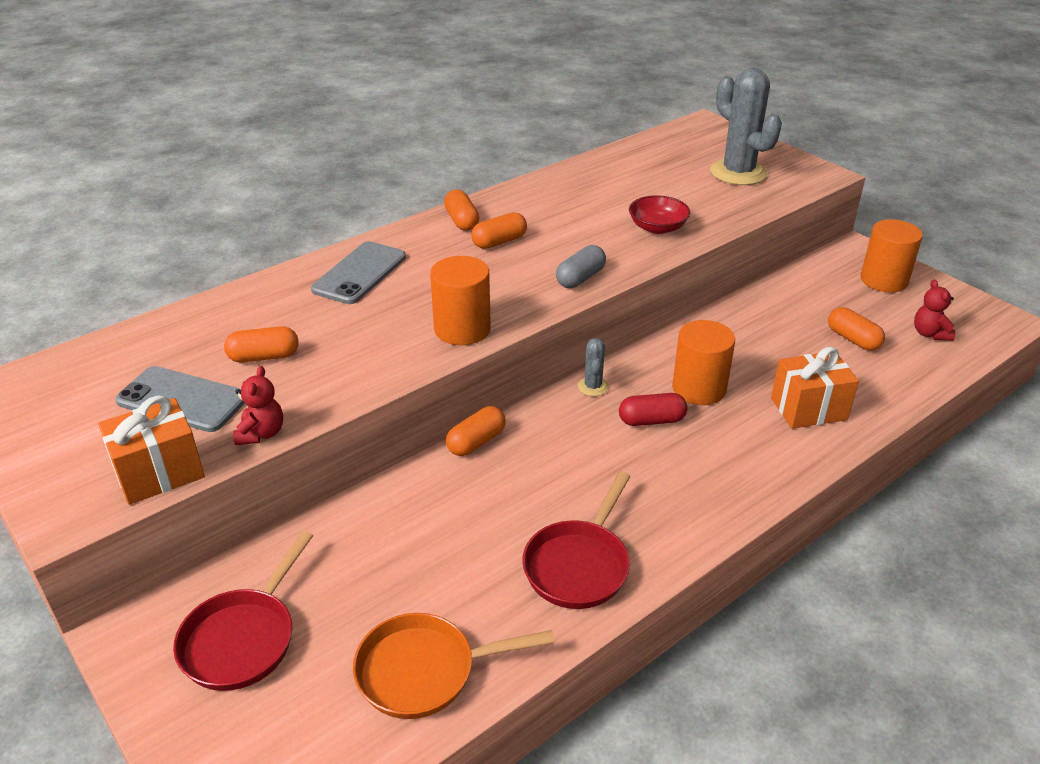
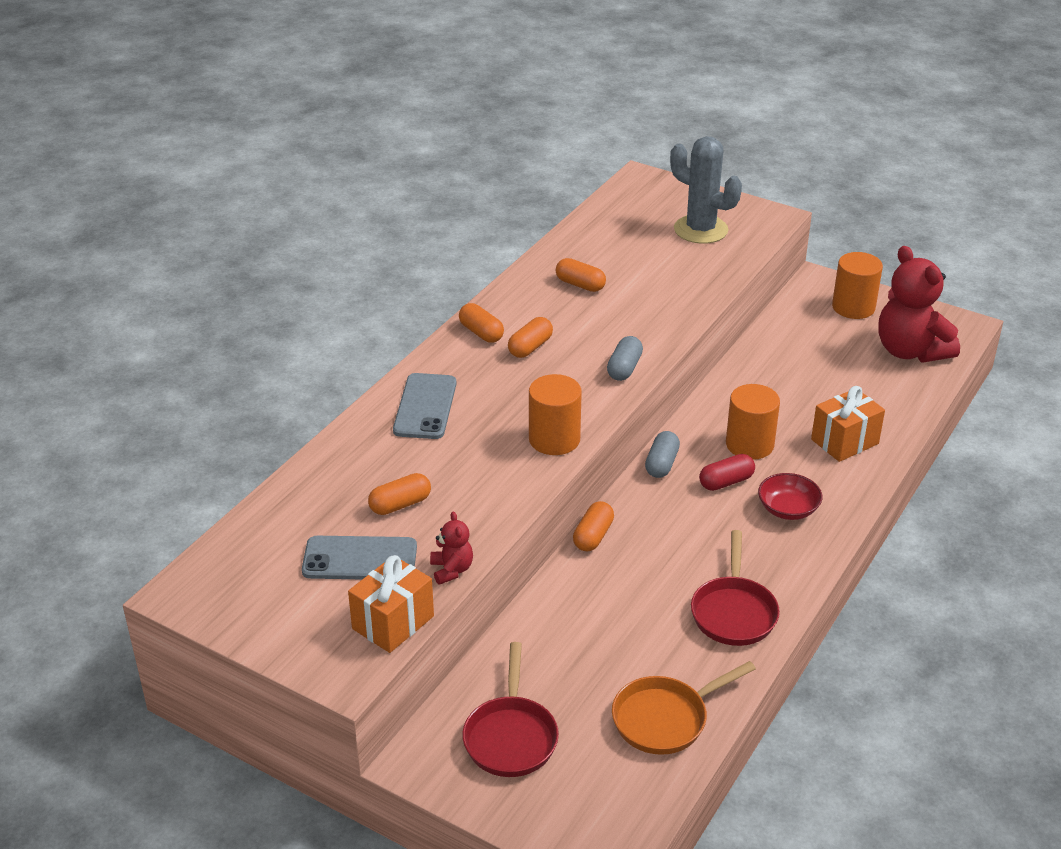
camera: 20 degrees left, 0 degrees up
grey cactus [578,338,609,396] -> grey capsule [645,431,680,478]
red bowl [629,195,690,234] -> red bowl moved to [758,473,822,520]
orange capsule [828,307,885,351] -> orange capsule moved to [556,258,606,292]
red teddy bear [914,280,955,341] -> red teddy bear [878,246,960,362], size x2.23

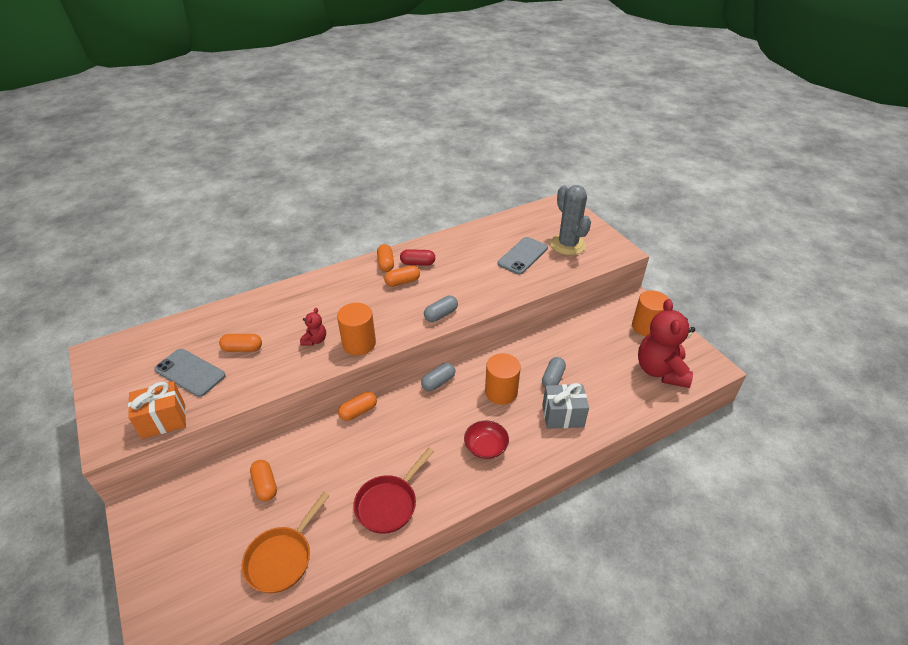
camera: 30 degrees right, 5 degrees up
grey phone [393,373,457,439] -> grey phone moved to [498,237,548,275]
red teddy bear [430,511,473,585] -> red teddy bear moved to [300,308,326,346]
red pan [462,642,559,777] -> none
orange capsule [556,258,606,292] -> orange capsule moved to [250,460,277,501]
orange pan [612,661,756,755] -> orange pan turned 60 degrees counterclockwise [242,492,330,593]
red capsule [699,454,755,491] -> red capsule moved to [400,249,435,266]
orange gift [811,386,885,462] -> grey gift [542,383,589,429]
none -> grey capsule [542,357,566,387]

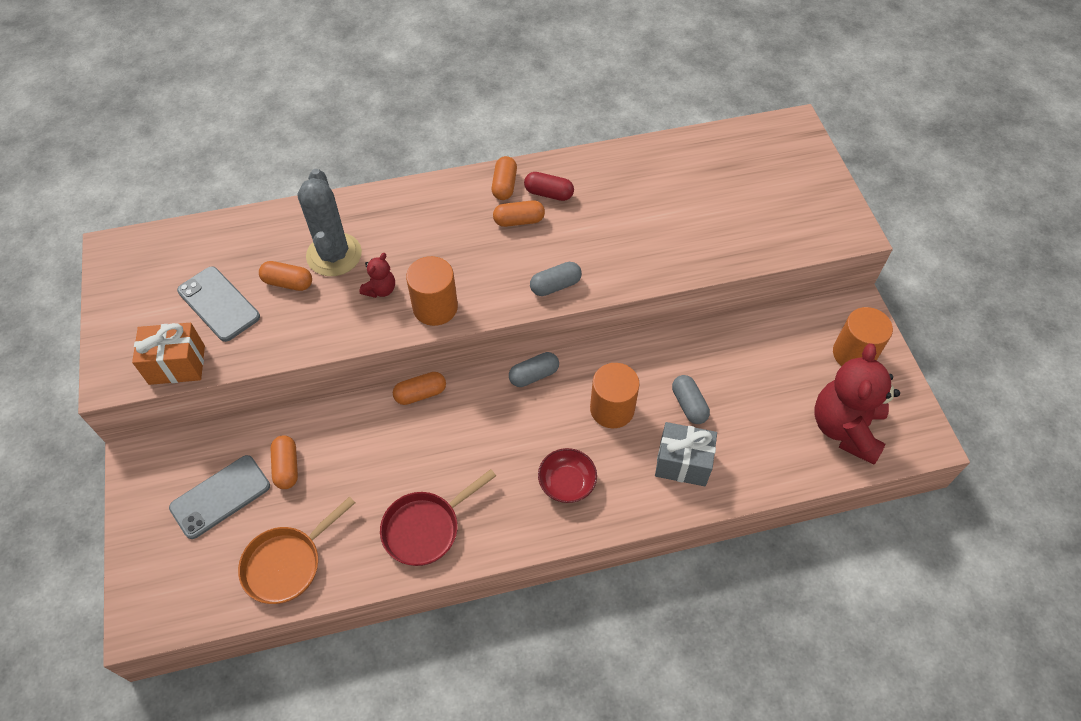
camera: 15 degrees right, 15 degrees up
grey phone [498,237,548,275] -> grey phone moved to [169,455,270,539]
grey capsule [542,357,566,387] -> grey capsule turned 60 degrees counterclockwise [672,375,710,424]
grey cactus [550,185,591,255] -> grey cactus moved to [297,169,362,276]

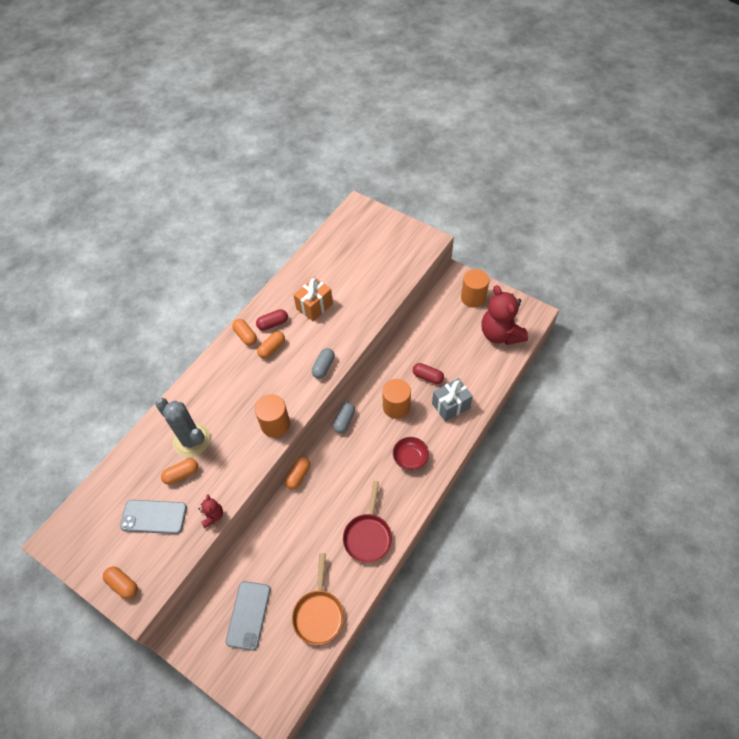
camera: 40 degrees left, 0 degrees up
orange gift [132,323,205,385] -> orange gift moved to [294,277,333,321]
orange capsule [270,435,298,489] -> orange capsule moved to [103,566,138,599]
red teddy bear [359,253,395,298] -> red teddy bear moved to [198,495,223,528]
grey capsule [672,375,710,424] -> red capsule [413,363,444,384]

